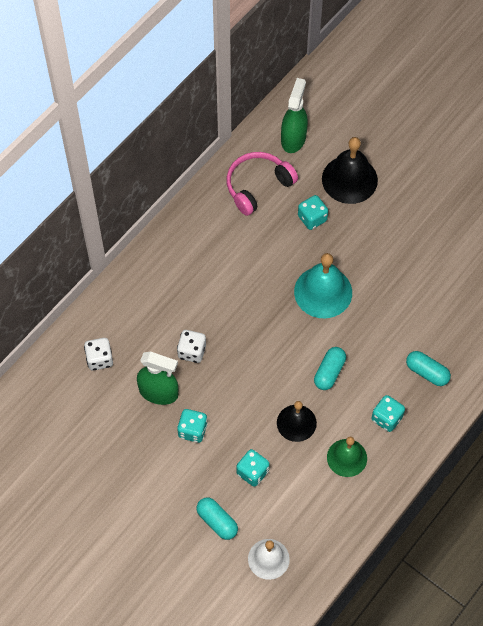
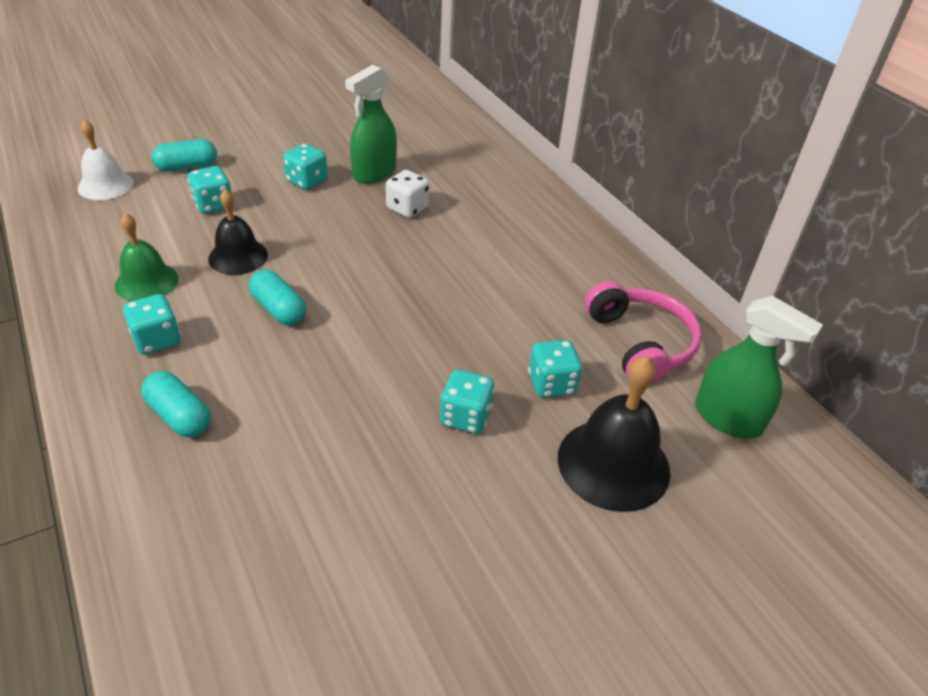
camera: 110 degrees right, 20 degrees down
white dice [84,338,113,370] -> none
turquoise bell [294,253,352,318] -> none
turquoise capsule [406,351,451,386] -> turquoise capsule turned 75 degrees clockwise [141,371,211,437]
none -> turquoise dice [440,370,495,434]

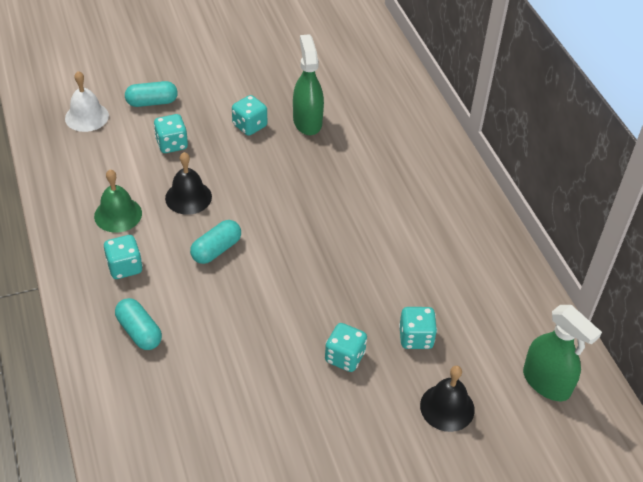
camera: 10 degrees right, 5 degrees up
turquoise capsule [249,270,306,325] -> turquoise capsule turned 75 degrees clockwise [190,220,241,264]
green spray bottle [345,65,397,184] -> green spray bottle turned 120 degrees clockwise [293,34,324,135]
white dice [386,170,429,218] -> none
black bell [558,356,670,512] -> black bell [420,366,475,432], size x0.65
pink headphones [585,281,702,384] -> none

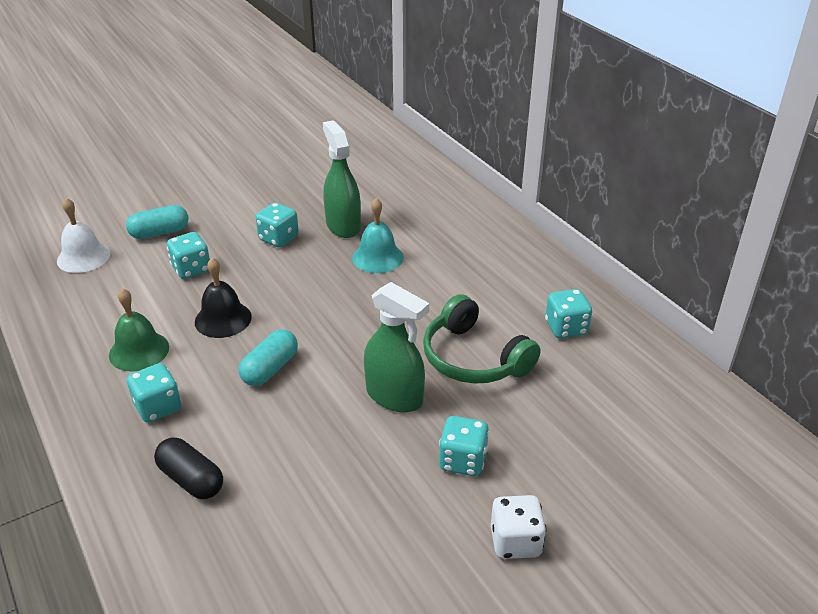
camera: 10 degrees left, 10 degrees down
turquoise capsule [115,298,162,350] -> black capsule [154,437,223,499]
turquoise dice [399,307,437,349] -> turquoise dice moved to [545,289,592,338]
black bell [420,366,475,432] -> none
green spray bottle [523,305,602,401] -> green spray bottle moved to [364,282,429,413]
none -> turquoise bell [352,198,404,273]
none -> green headphones [423,294,540,384]
none -> white dice [491,495,546,559]

